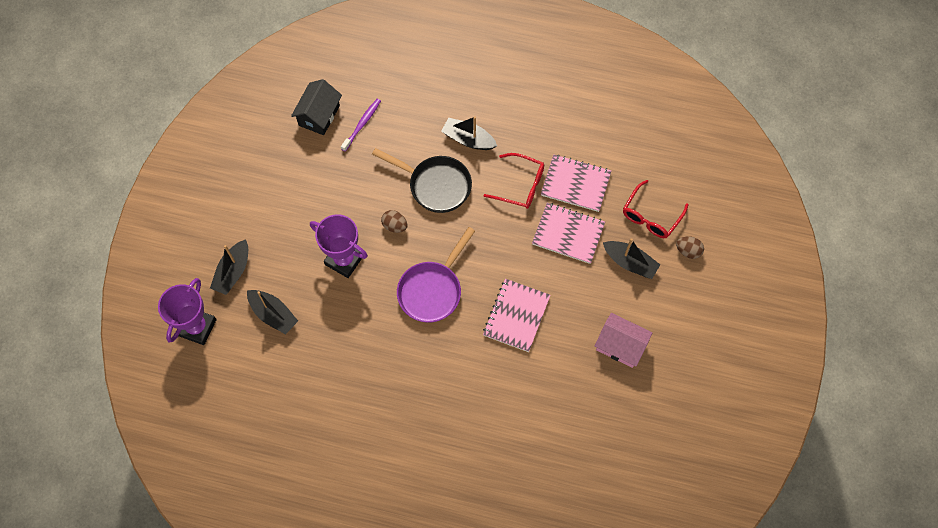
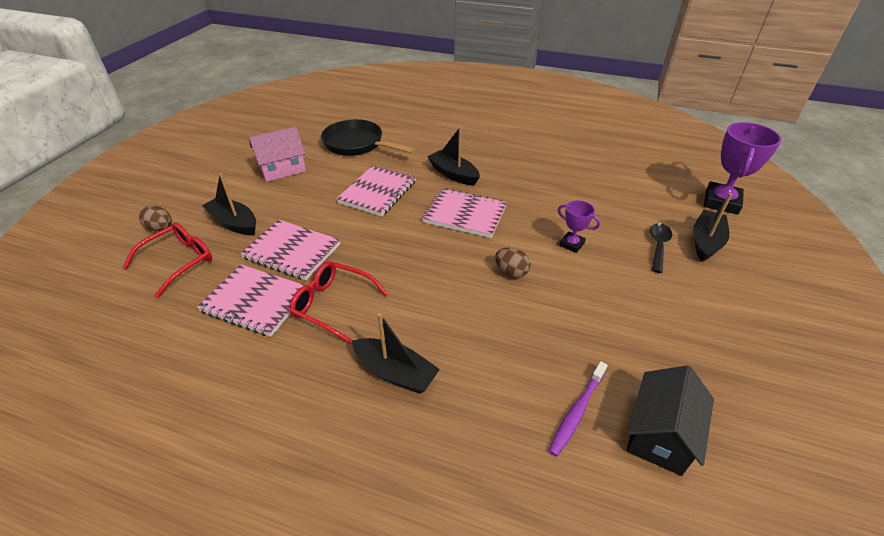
camera: 175 degrees left, 25 degrees down
black boat [247,290,298,334] -> black boat moved to [427,127,480,186]
purple trophy [310,214,368,278] -> purple trophy [558,200,600,253], size x0.54
black pan [372,148,472,213] -> black pan moved to [321,119,416,156]
purple pan [397,227,475,323] -> pink notebook [422,188,507,238]
pink house [595,313,652,368] -> pink house turned 60 degrees counterclockwise [249,127,306,182]
none -> black spoon [650,223,672,273]

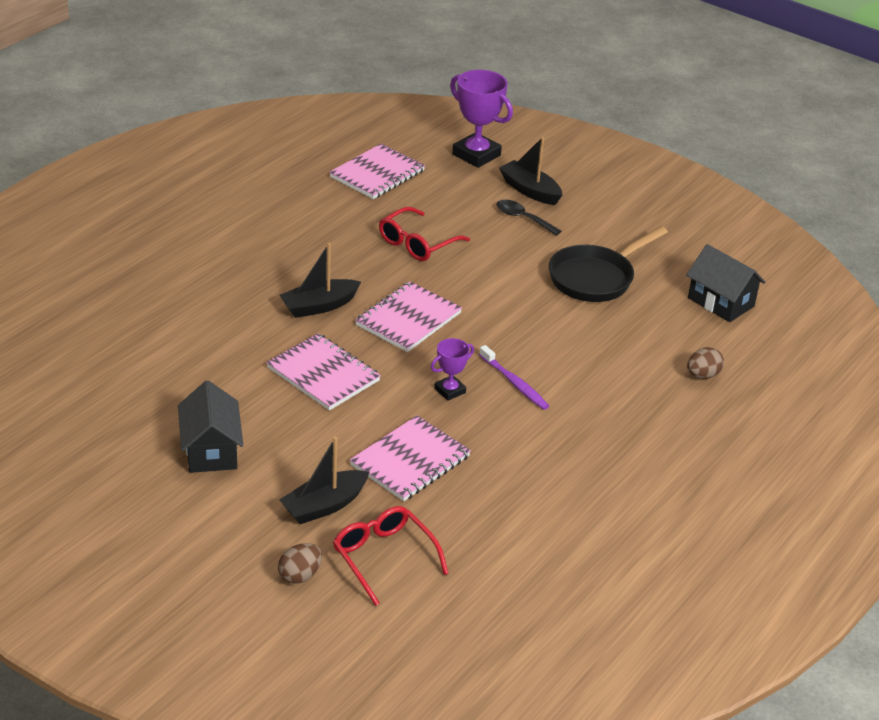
camera: 75 degrees left, 5 degrees down
pink notebook [197,265,305,337] -> pink notebook moved to [329,143,425,199]
pink house [249,127,306,182] -> black house [178,380,243,473]
red glasses [290,261,388,344] -> red glasses moved to [379,207,470,261]
black pan [321,119,416,156] -> black pan moved to [549,226,668,302]
black boat [352,313,440,394] -> none
brown egg [495,248,531,278] -> brown egg moved to [687,347,724,379]
purple toothbrush [549,361,608,457] -> purple toothbrush moved to [479,345,549,410]
purple trophy [558,200,600,253] -> purple trophy moved to [431,338,474,401]

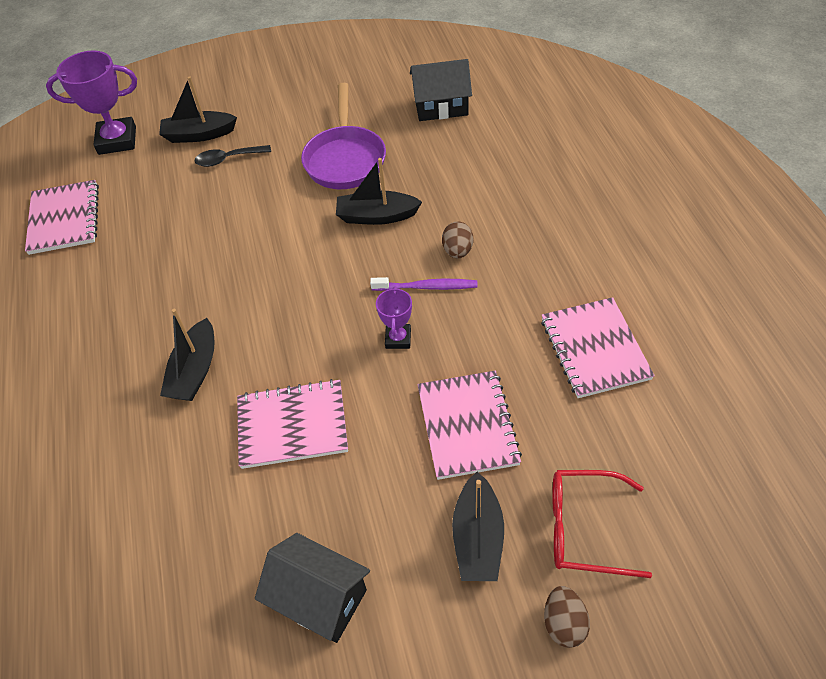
camera: 45 degrees left, 15 degrees up
pink notebook [355,281,462,352] -> pink notebook moved to [541,297,655,398]
red glasses [379,207,470,261] -> none
black pan [549,226,668,302] -> purple pan [301,83,386,189]
brown egg [687,347,724,379] -> brown egg moved to [442,221,473,258]
none -> black boat [336,158,422,225]

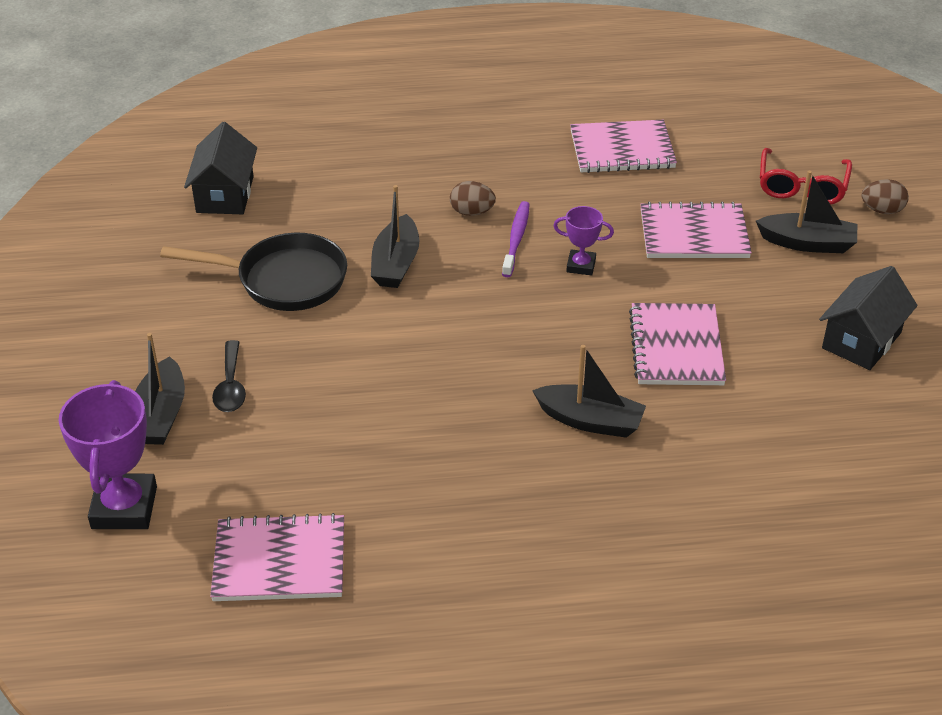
camera: 85 degrees left, 10 degrees down
purple pan [301,83,386,189] -> black pan [160,233,347,311]

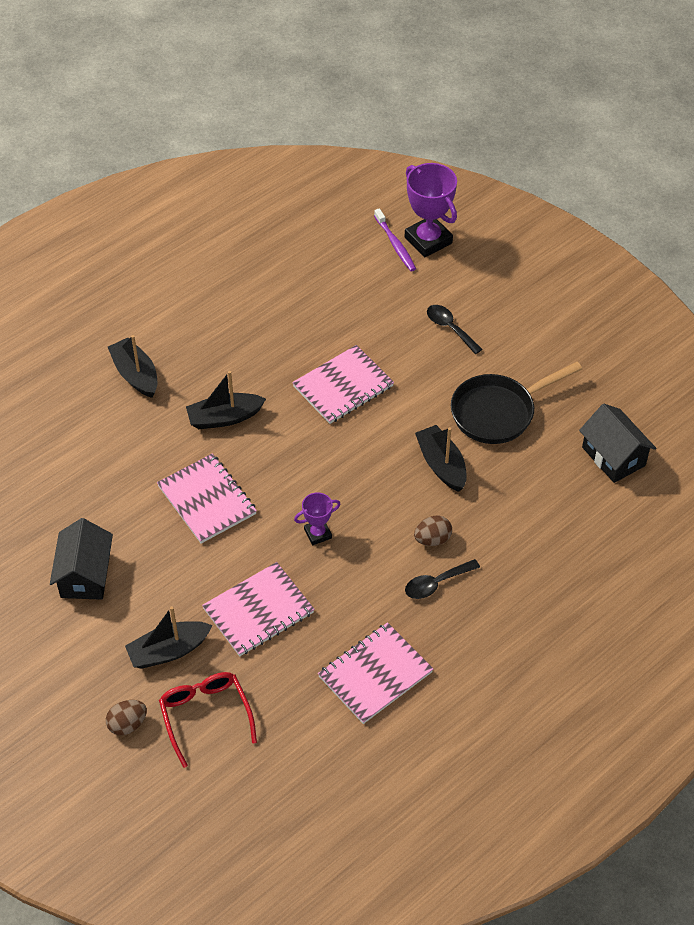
camera: 145 degrees right, 10 degrees up
black boat [135,333,185,445] -> black boat moved to [108,335,157,398]
pink notebook [210,513,344,601] -> pink notebook moved to [292,345,394,424]
purple toothbrush [502,201,530,277] -> purple toothbrush moved to [374,208,416,271]
none -> black spoon [405,559,480,599]

